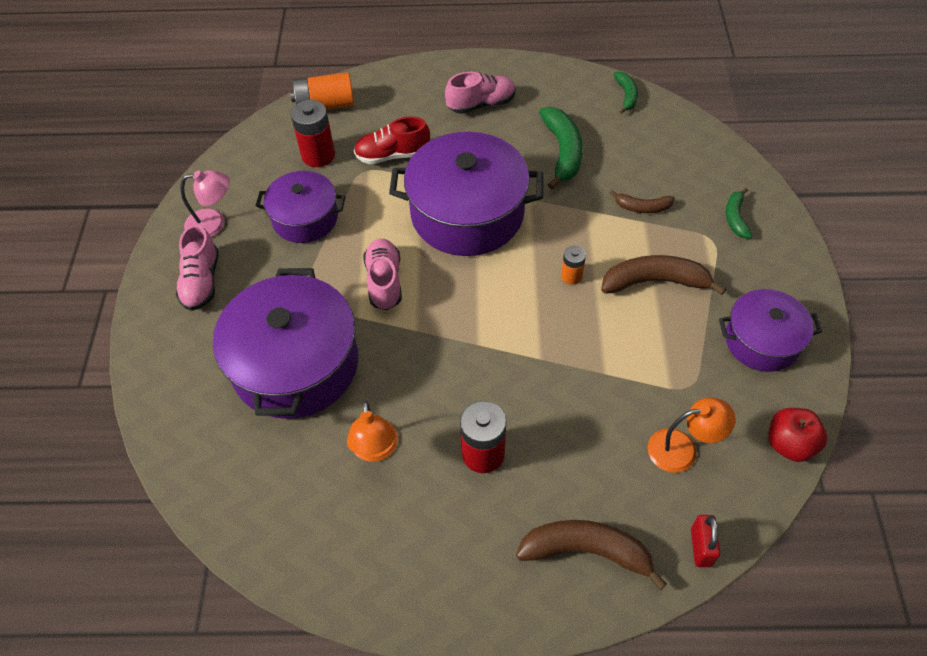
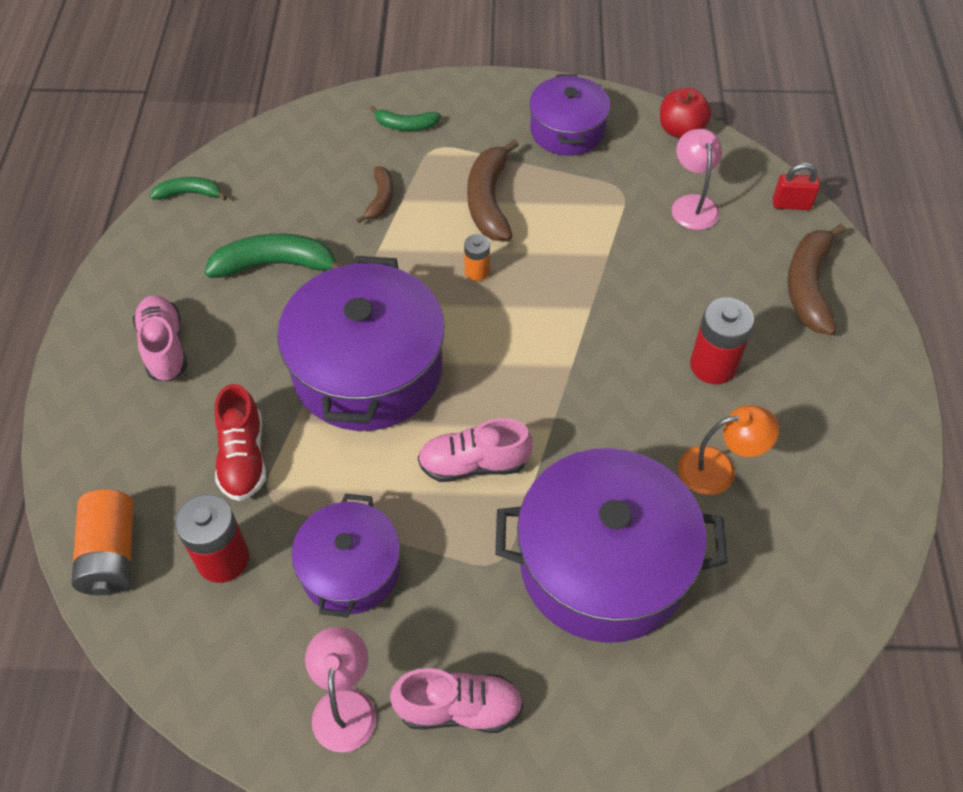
camera: 90 degrees left, 0 degrees up
orange lamp [648,398,736,473] -> pink lamp [672,129,722,230]

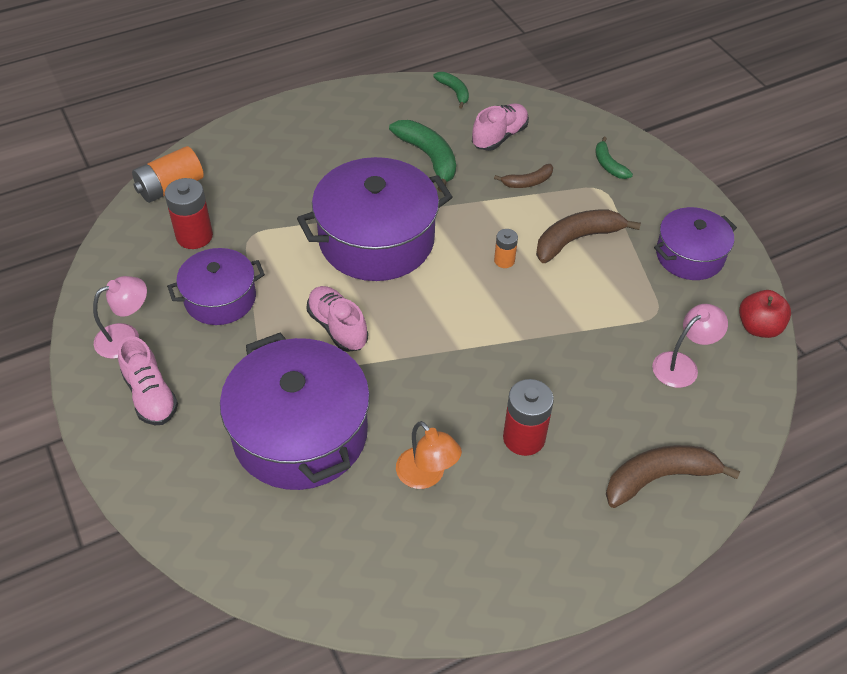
camera: 60 degrees right, 5 degrees down
pink shoe [133,295,188,381] -> pink shoe moved to [472,103,529,151]
red shoe [214,384,266,501] -> none
red padlock [773,163,820,210] -> none

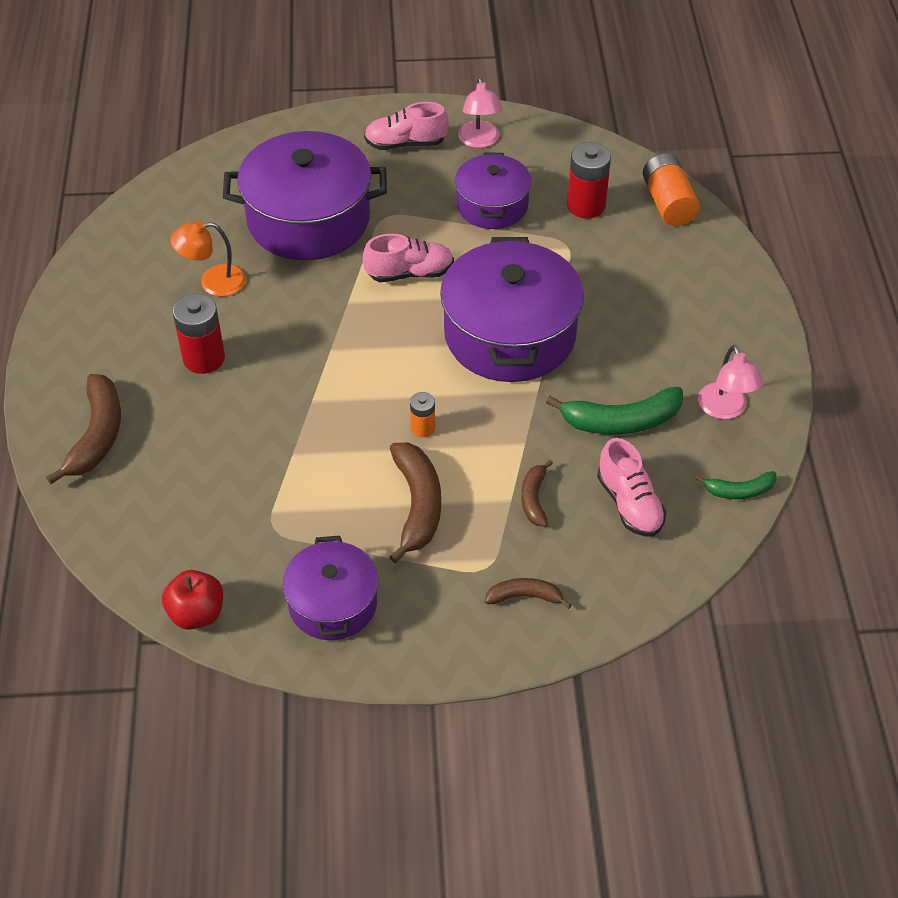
camera: 115 degrees right, 0 degrees up
green banana [595,137,633,179] -> brown banana [485,578,571,609]
pink lamp [652,304,728,388] -> pink lamp moved to [698,345,764,419]

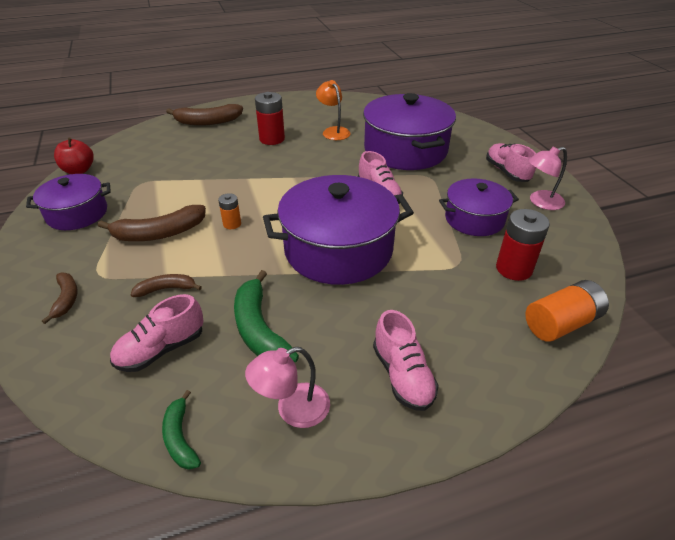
camera: 75 degrees right, 10 degrees down
none -> pink shoe [373,310,439,411]

